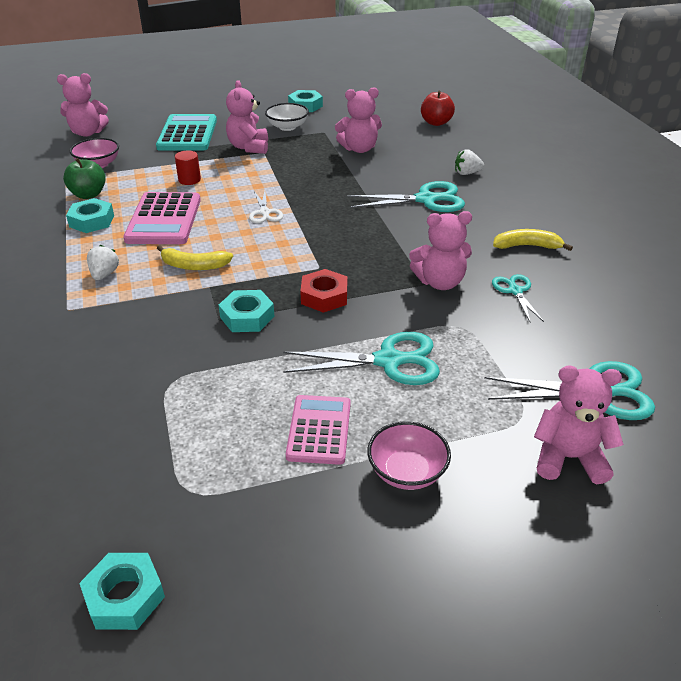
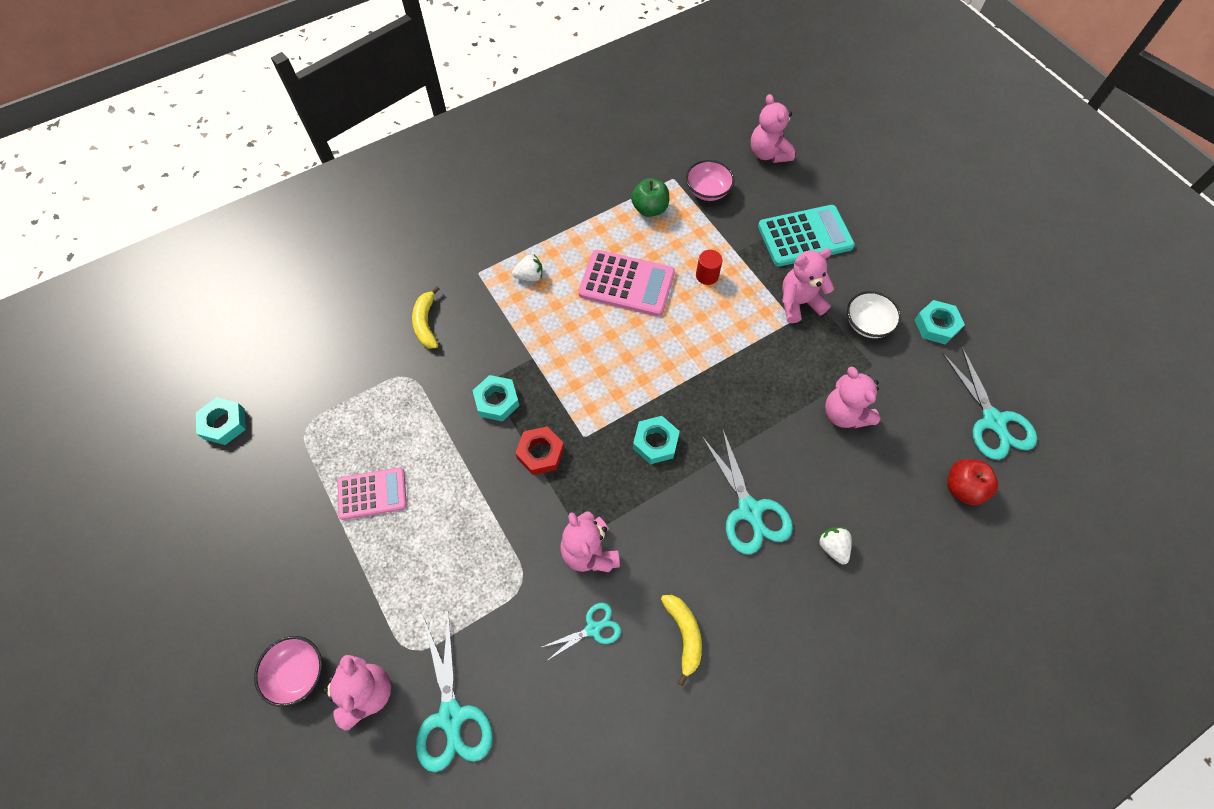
camera: 75 degrees right, 25 degrees up
turquoise nut [66,198,114,233] -> turquoise nut moved to [633,416,680,464]
pink calculator [123,192,201,244] -> pink calculator turned 150 degrees counterclockwise [579,250,675,316]
yellow banana [157,245,233,270] -> yellow banana moved to [412,286,440,348]
white scissors [249,191,283,223] -> none
turquoise scissors [283,332,440,385] -> turquoise scissors moved to [942,346,1037,460]
pink bowl [367,421,451,490] -> pink bowl moved to [254,636,322,707]

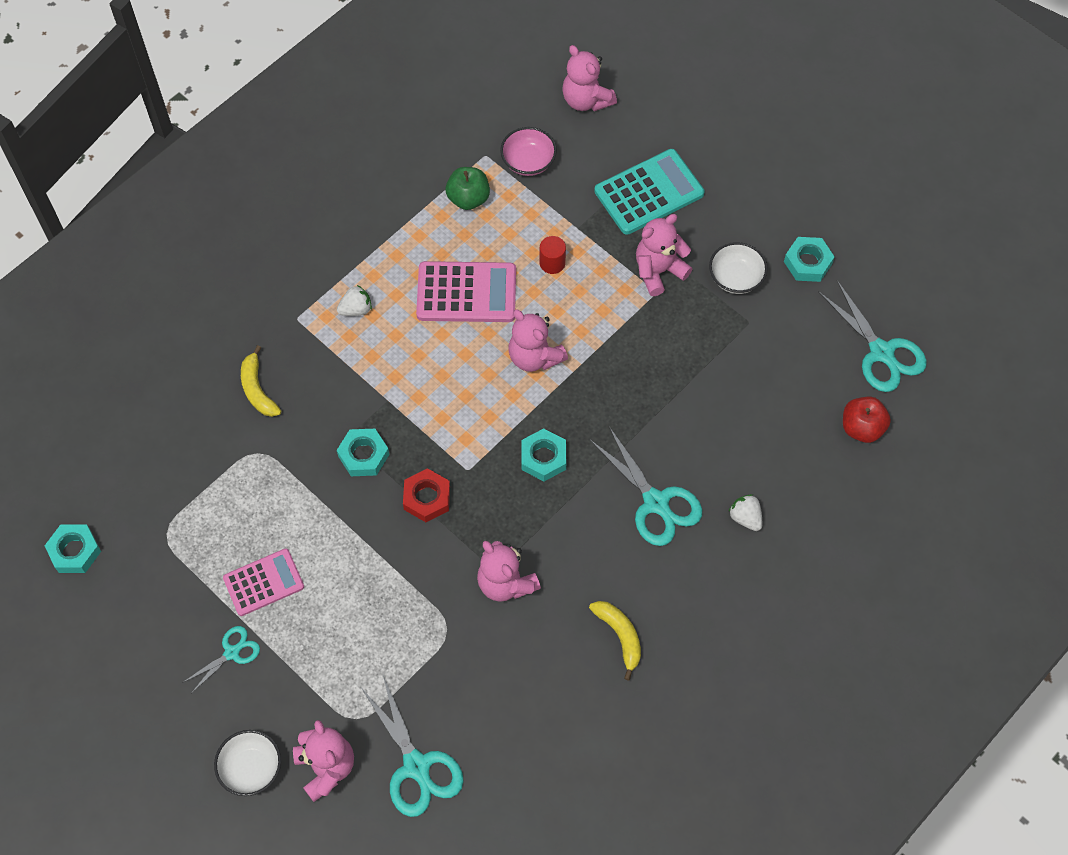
camera: 15 degrees left, 0 degrees up
pink bowl [254,636,322,707] -> white bowl [214,730,281,796]
turquoise scissors [540,603,621,660] -> turquoise scissors moved to [182,626,260,693]
pink teddy bear [825,367,880,429] -> pink teddy bear moved to [508,309,568,372]

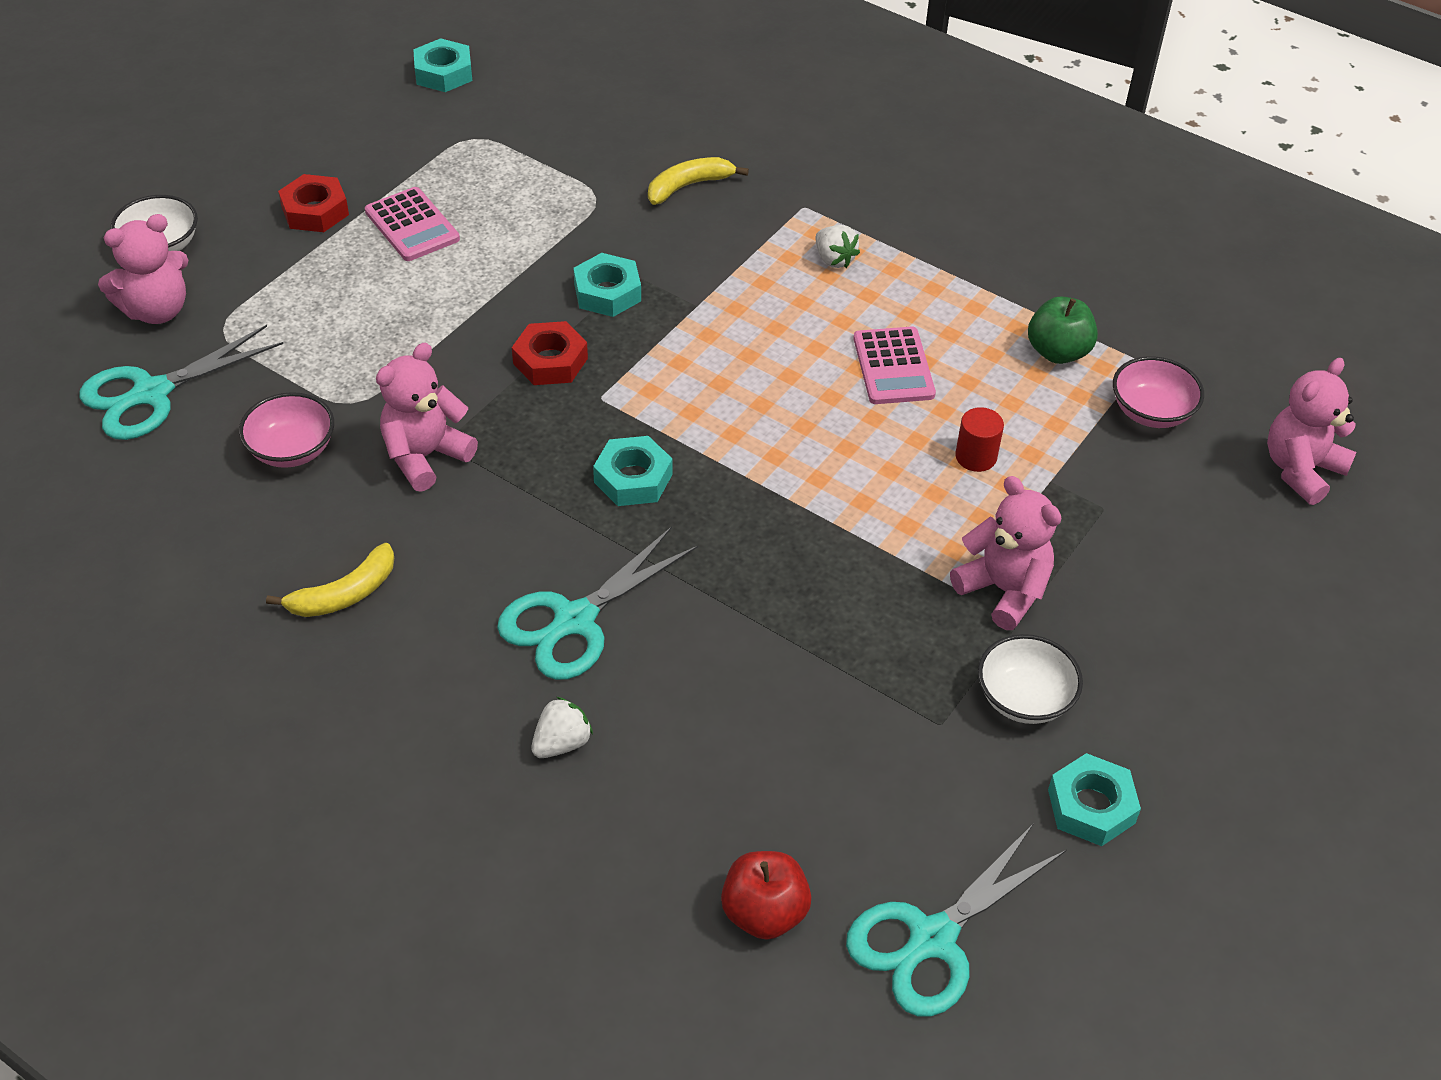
camera: 80 degrees right, 15 degrees down
turquoise scissors [182,626,260,693] -> red nut [278,174,349,232]
pink calculator [416,261,516,322] -> pink calculator [853,327,936,404], size x0.67
pink teddy bear [508,309,568,372] -> none
turquoise calculator [594,149,705,235] -> none
none -> pink bowl [239,392,334,468]

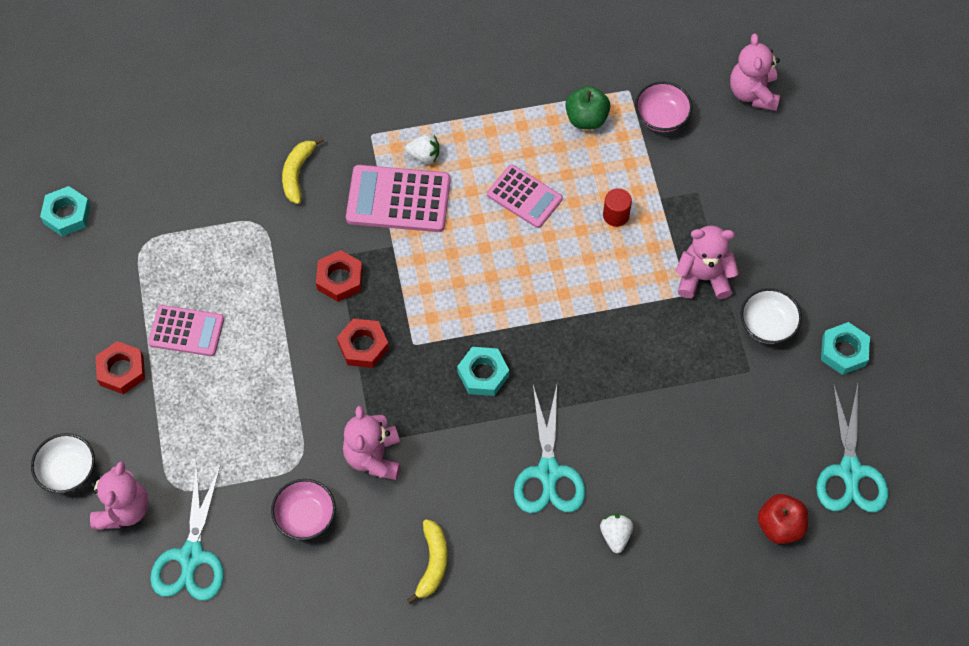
camera: 45 degrees left, 15 degrees up
turquoise nut [573,253,641,317] -> red nut [316,250,363,302]
none -> pink calculator [346,165,451,232]

